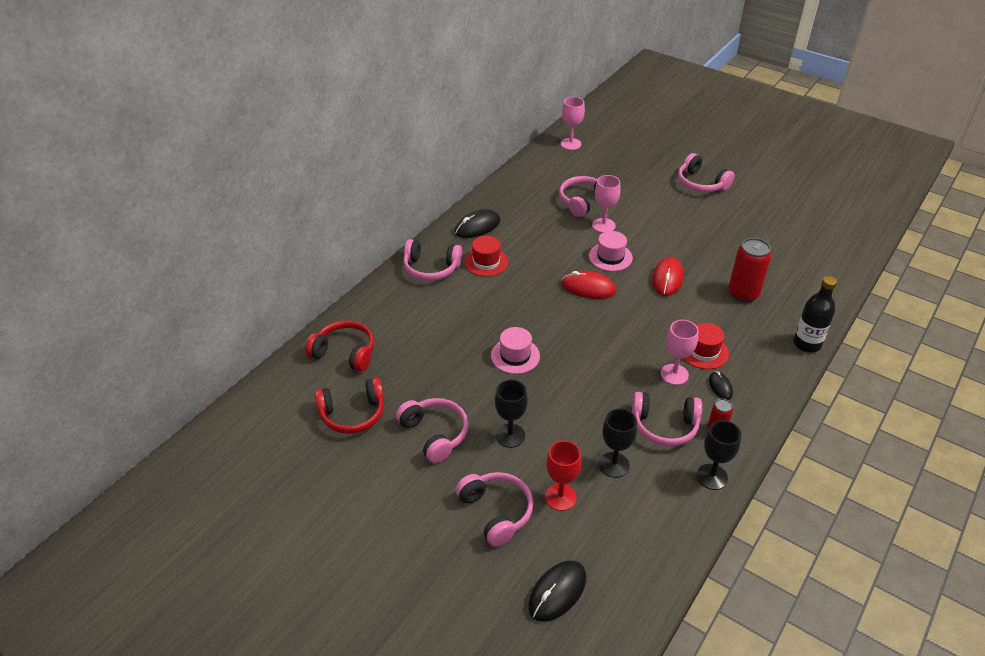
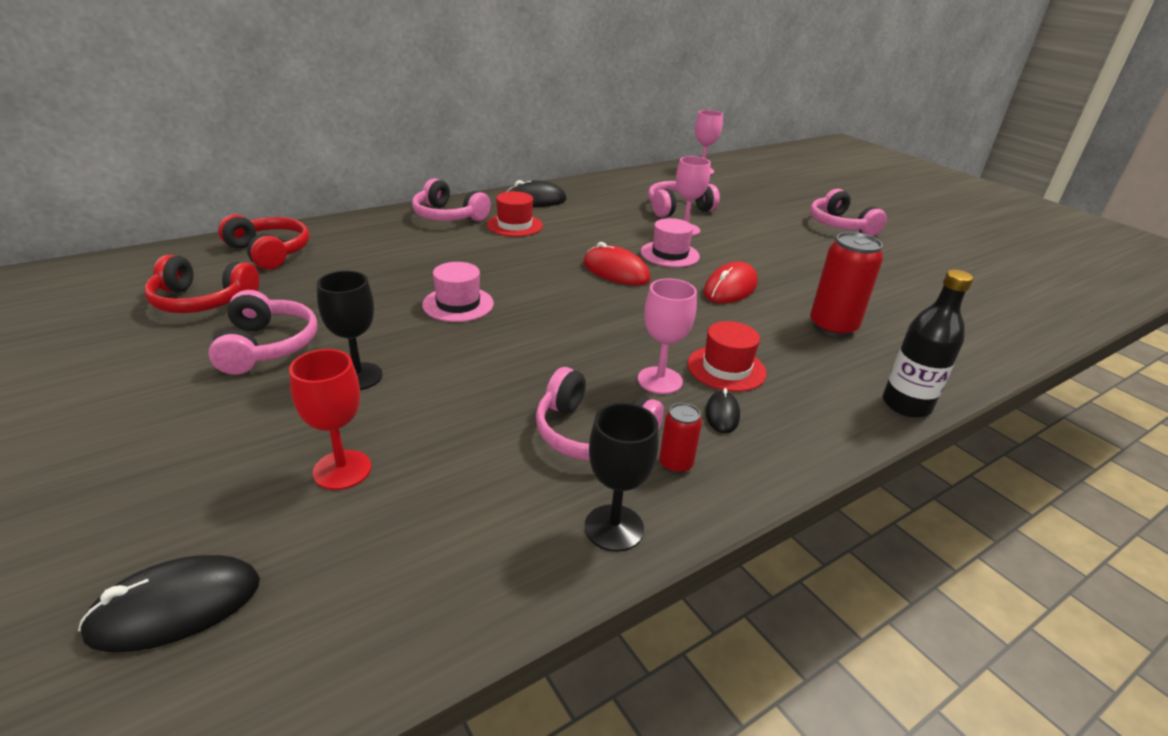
camera: 20 degrees right, 10 degrees down
pink headphones [455,472,533,547] -> none
black goblet [599,408,637,478] -> none

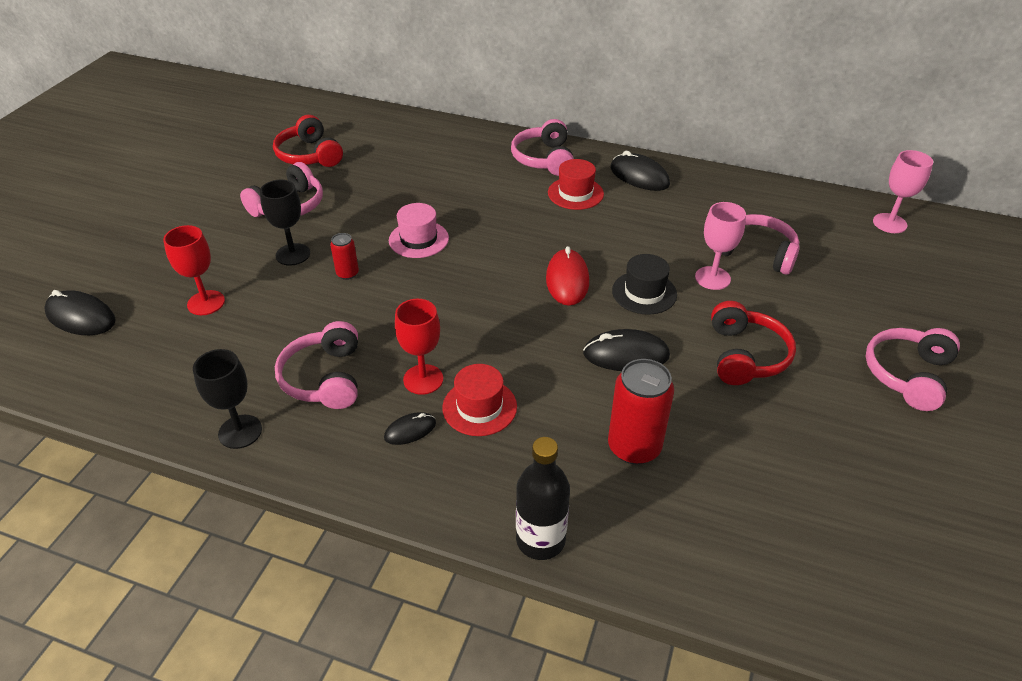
camera: 55 degrees right, 10 degrees up
red headphones [218,214,310,270] -> red headphones moved to [711,301,796,385]
pink goblet [638,278,697,394] -> red goblet [395,299,443,395]
pink hat [641,218,700,267] -> black hat [612,254,677,315]
red can [659,403,702,474] -> red can moved to [330,233,359,280]
red mouse [703,261,758,303] -> black mouse [583,329,670,371]

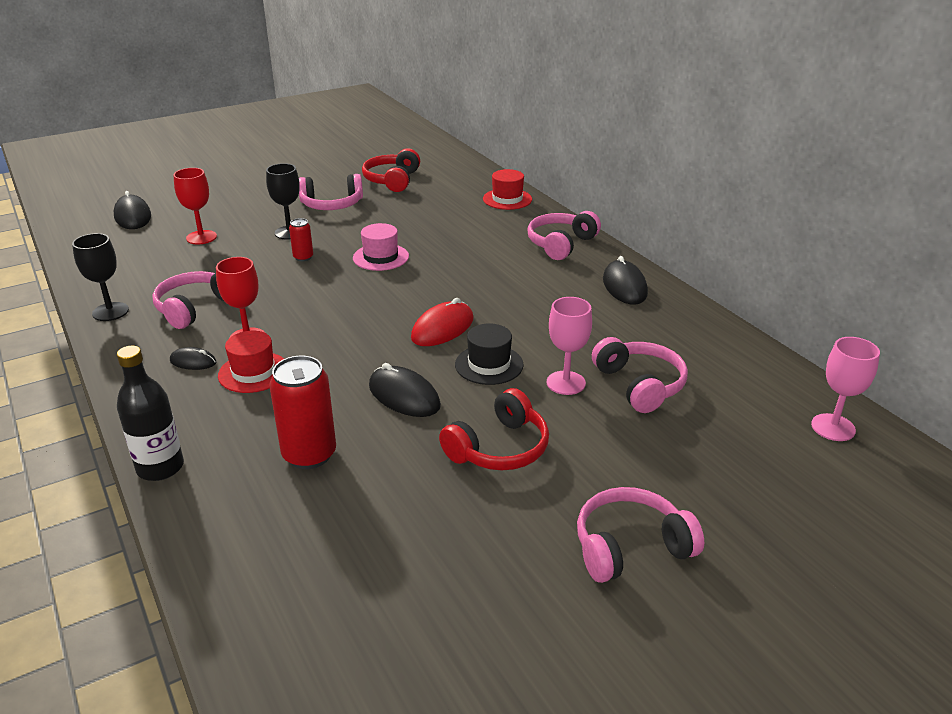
camera: 40 degrees right, 10 degrees down
red hat [548,159,604,210] -> red hat moved to [483,169,532,210]

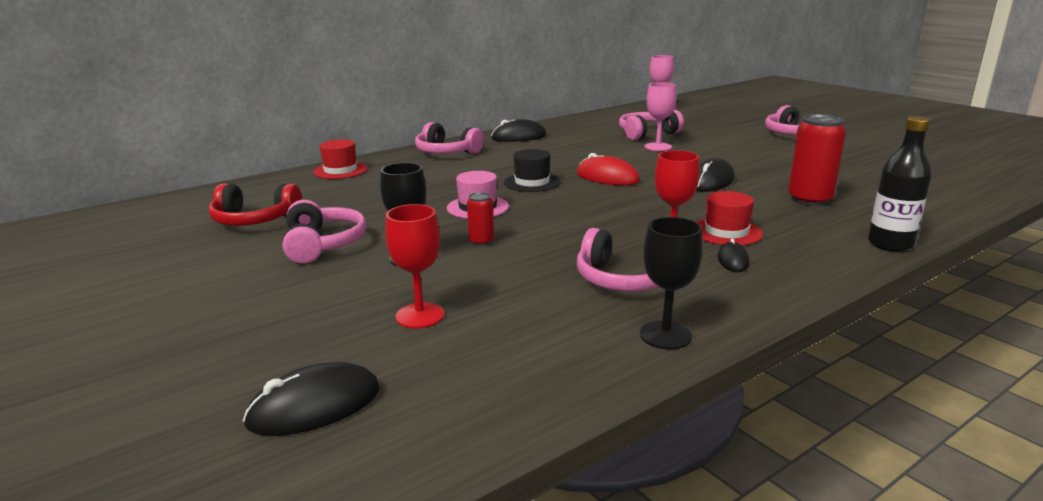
camera: 95 degrees left, 10 degrees down
red headphones [439,388,549,470] -> none
black hat [455,323,524,385] -> black hat moved to [504,149,561,192]

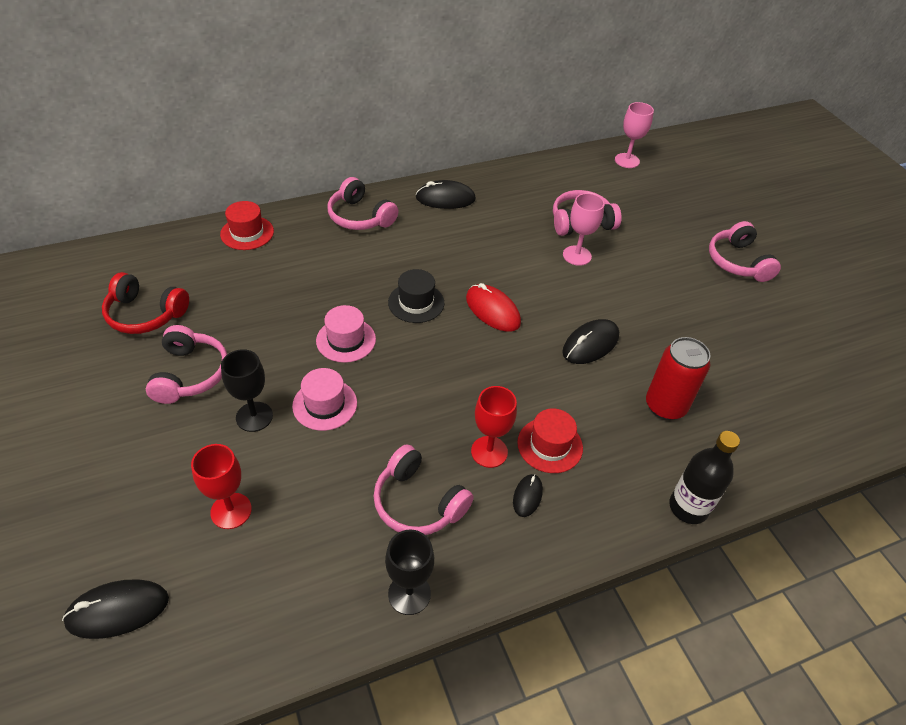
camera: 10 degrees right, 25 degrees up
red can [467,192,494,246] -> pink hat [292,368,357,431]

